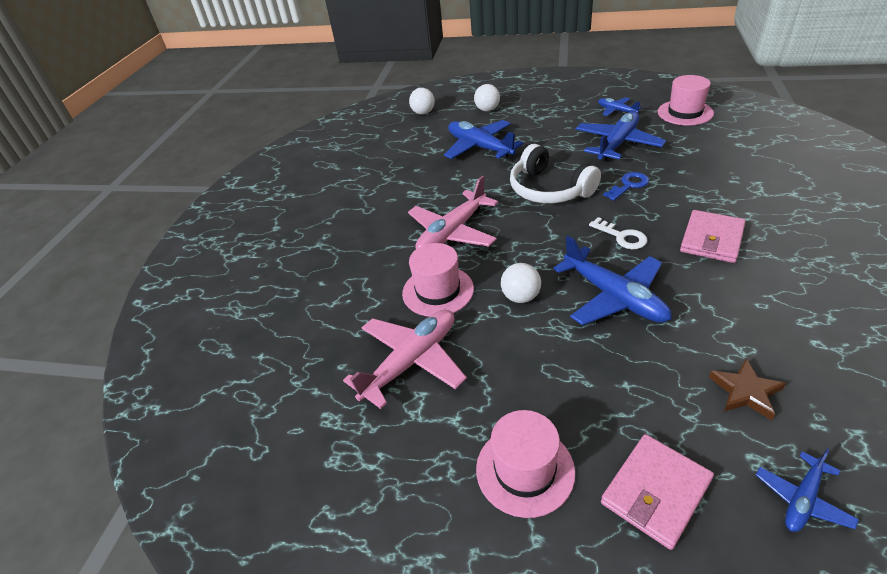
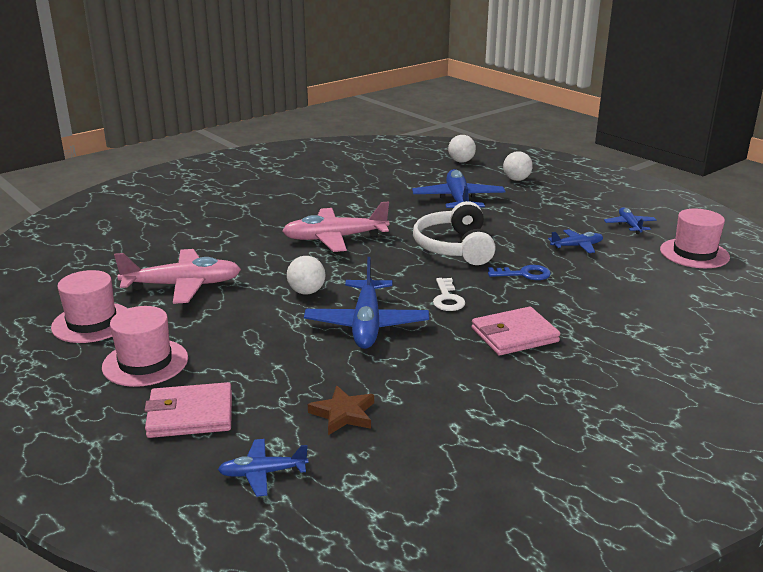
camera: 35 degrees right, 15 degrees down
pink hat [402,243,474,317] -> pink hat moved to [51,270,128,343]
blue plane [576,111,666,162] -> blue plane [548,229,603,253], size x0.53

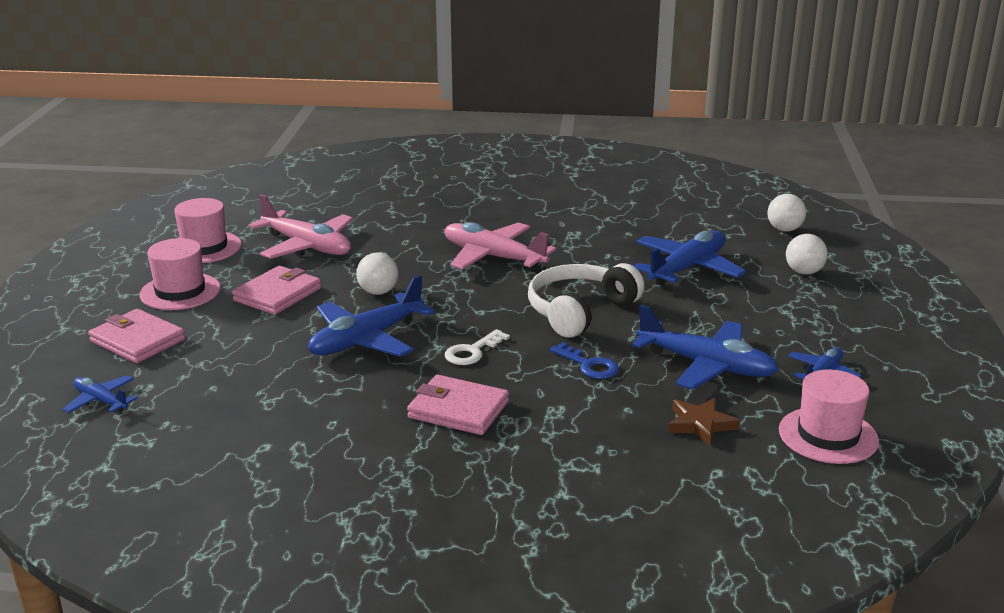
camera: 45 degrees right, 0 degrees up
brown star [308,386,374,435] -> brown star moved to [668,398,740,446]
blue plane [548,229,603,253] -> blue plane [632,305,779,389], size x1.90
none -> pink wallet [232,266,321,315]

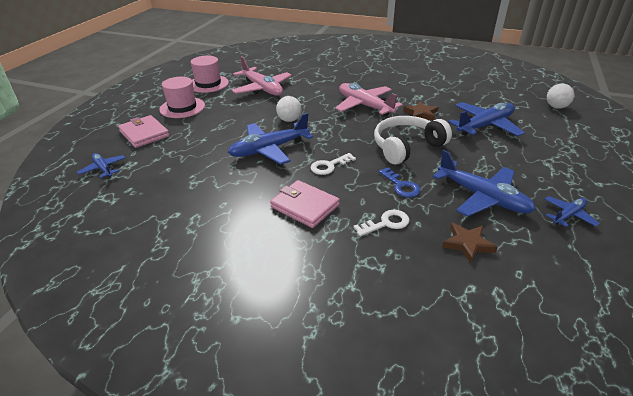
camera: 15 degrees right, 10 degrees up
pink wallet [232,266,321,315] -> none
pink hat [779,369,879,464] -> none
white ball [786,234,828,275] -> none
none -> white key [353,210,410,236]
none -> brown star [403,101,438,121]

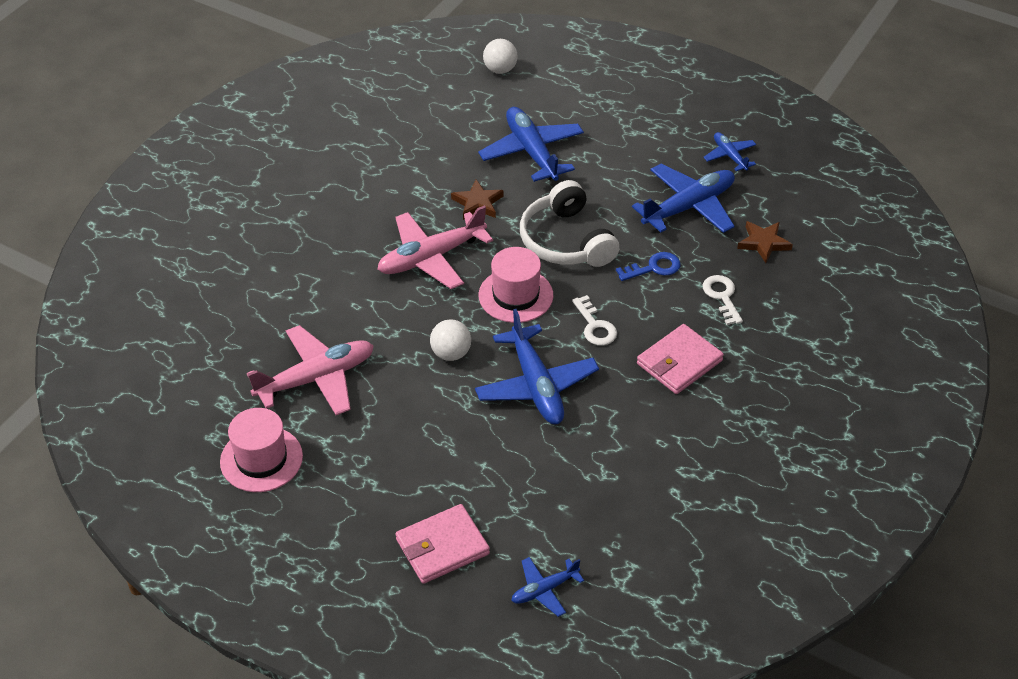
camera: 80 degrees left, 10 degrees up
pink hat [159,77,205,118] -> pink hat moved to [479,247,553,323]

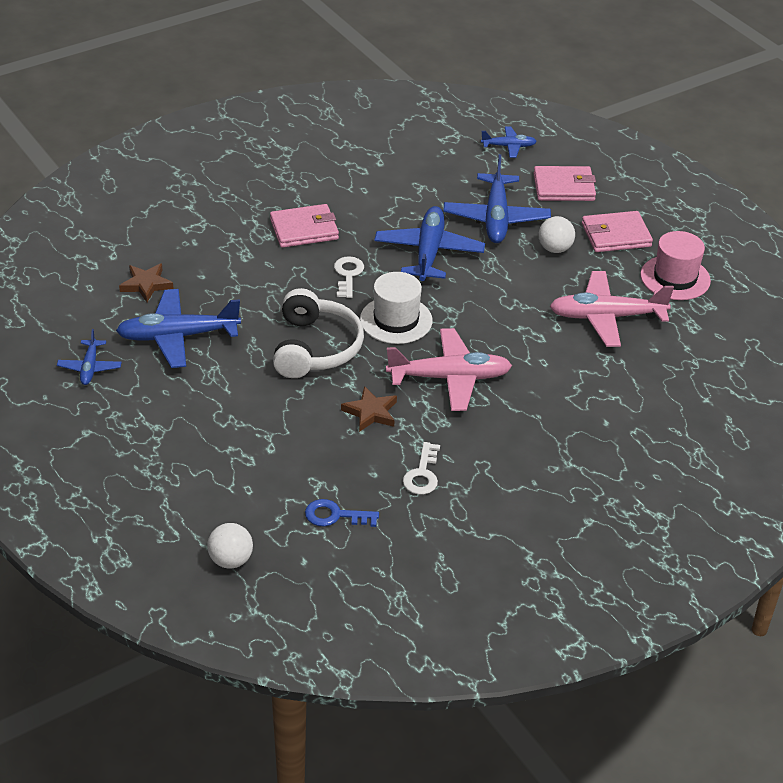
camera: 155 degrees left, 5 degrees down
white ball [430,320,471,361] -> white ball moved to [539,216,575,253]
blue plane [478,107,584,182] -> blue plane moved to [443,154,551,243]
pink hat [479,247,553,323] -> white hat [360,272,433,344]
blue key [616,252,680,281] -> blue key moved to [305,499,379,527]
white key [703,275,743,325] -> white key moved to [403,442,440,495]
none -> pink wallet [582,211,653,252]

